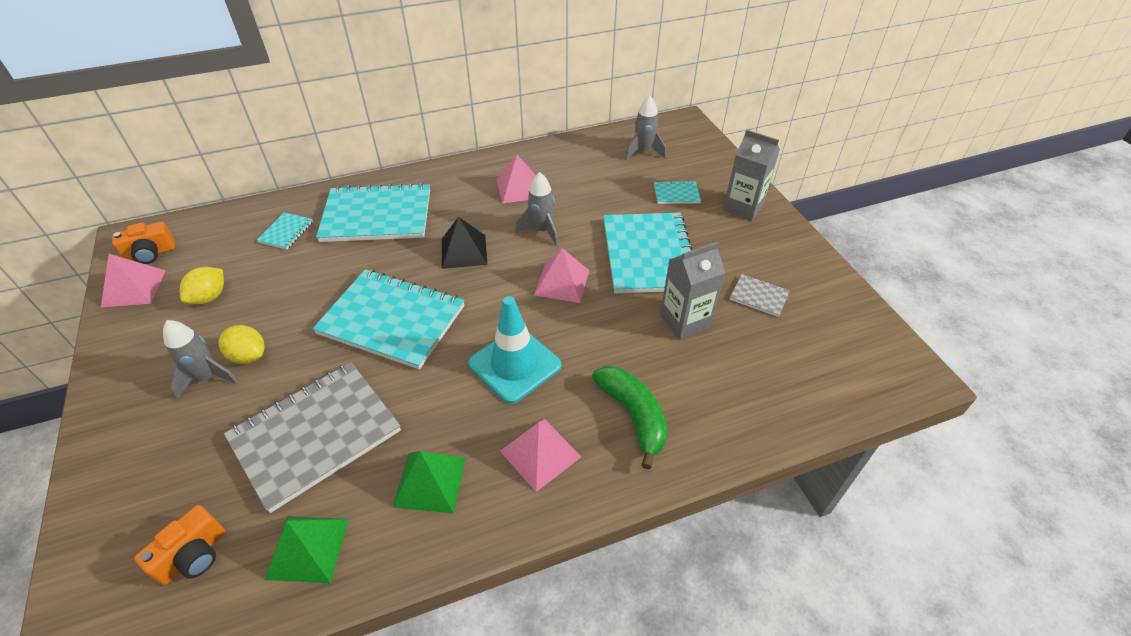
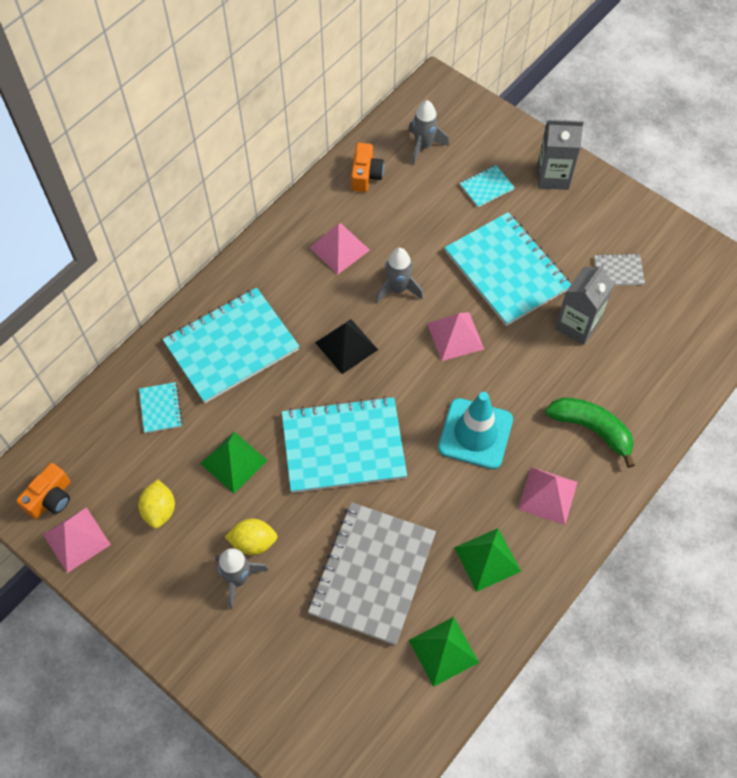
camera: 30 degrees left, 15 degrees up
orange camera [134,505,225,585] -> orange camera moved to [351,143,384,192]
none -> green pyramid [200,432,268,493]

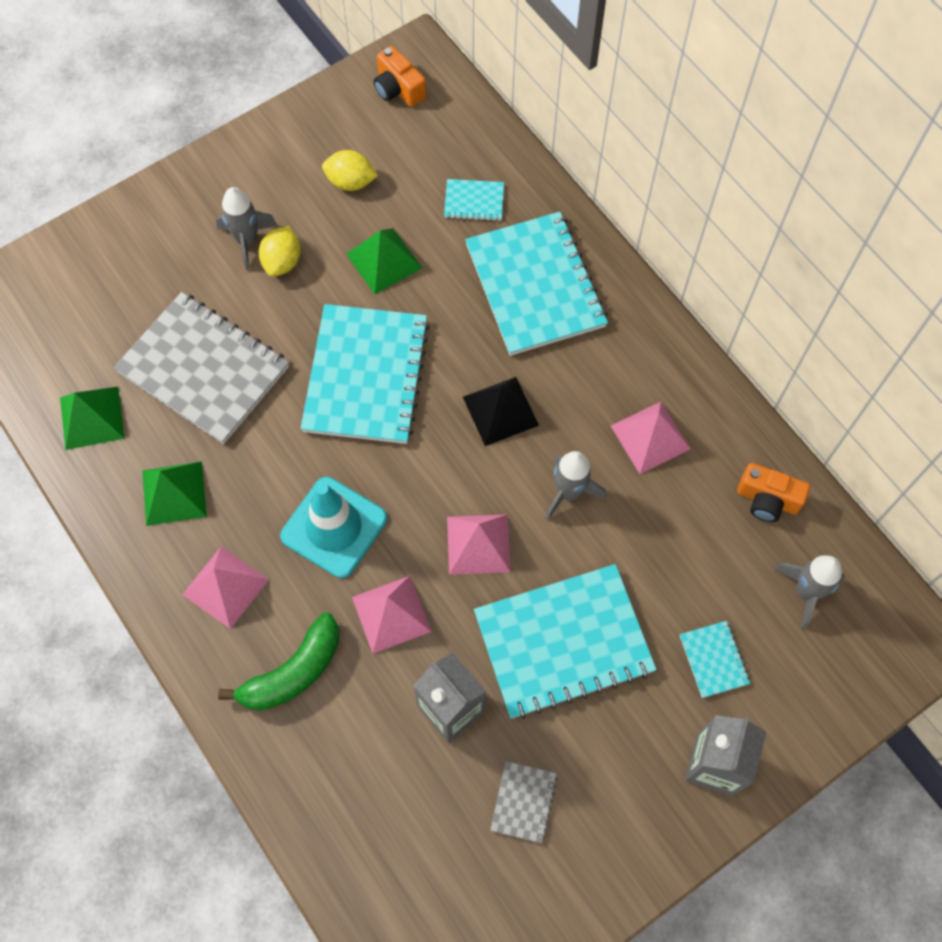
camera: 105 degrees right, 5 degrees up
pink pyramid [43,507,111,573] -> pink pyramid moved to [352,576,432,654]

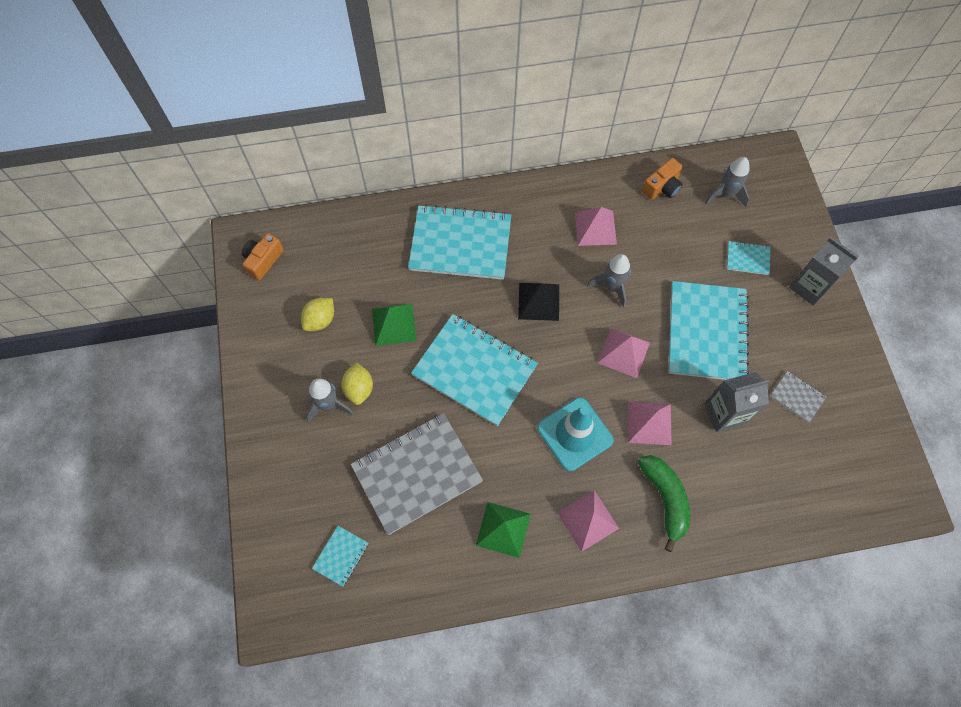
camera: 65 degrees left, 0 degrees up
green pyramid [60,387,125,450] -> none
yellow lemon [259,226,301,277] -> yellow lemon turned 45 degrees clockwise [341,362,373,405]
orange camera [374,46,426,107] -> orange camera turned 135 degrees clockwise [242,233,284,280]
turquoise notebook [444,179,504,221] -> turquoise notebook moved to [312,526,368,587]

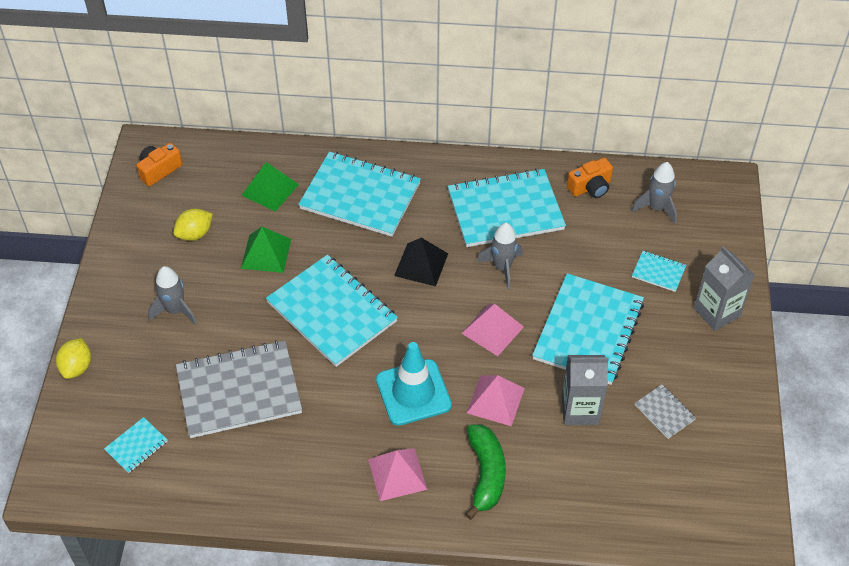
camera: 15 degrees right, 15 degrees down
yellow lemon [341,362,373,405] -> yellow lemon moved to [56,338,91,379]
green pyramid [476,502,531,558] -> green pyramid moved to [241,162,299,212]
pink pyramid [575,207,617,246] -> turquoise notebook [448,168,566,247]

